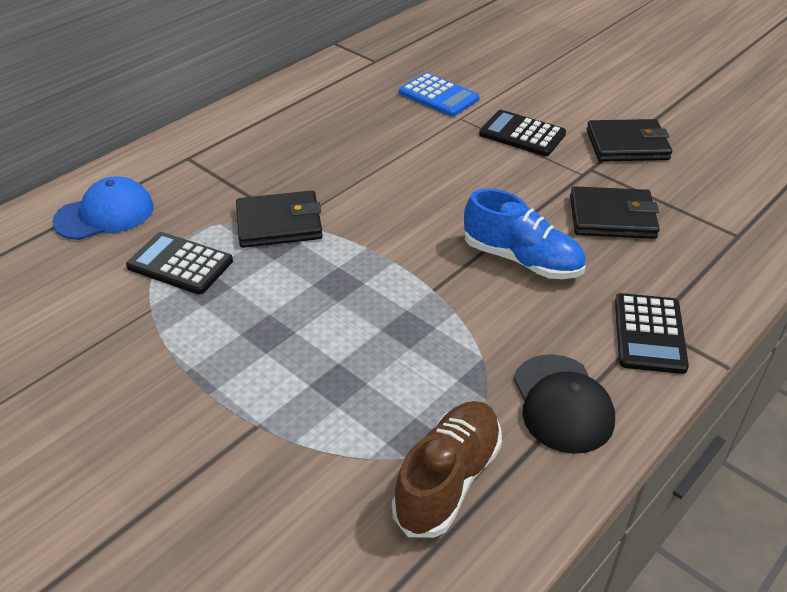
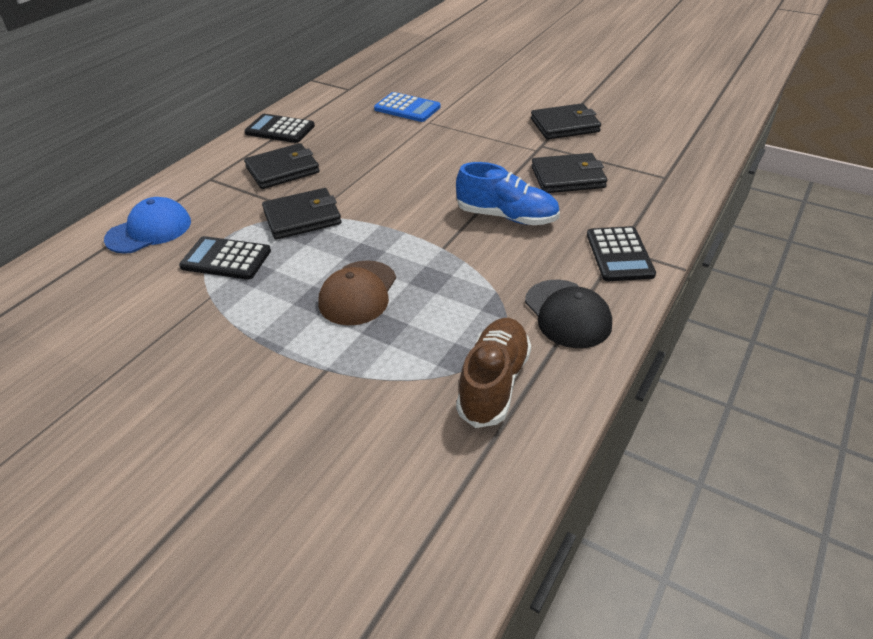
camera: 10 degrees left, 0 degrees up
black calculator [479,110,566,156] -> black calculator moved to [244,114,315,143]
none -> black wallet [244,143,320,189]
none -> brown cap [318,260,396,325]

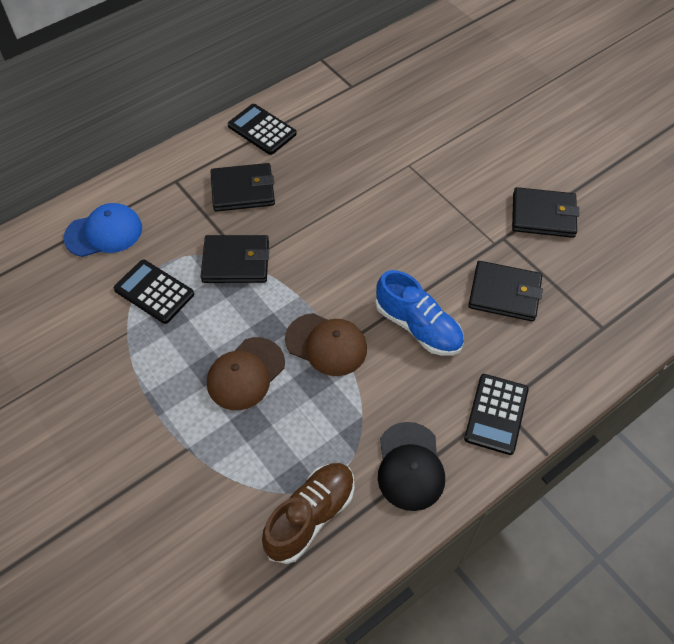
camera: 20 degrees right, 15 degrees up
blue calculator [374,92,441,122] -> none
none -> brown cap [285,313,367,376]

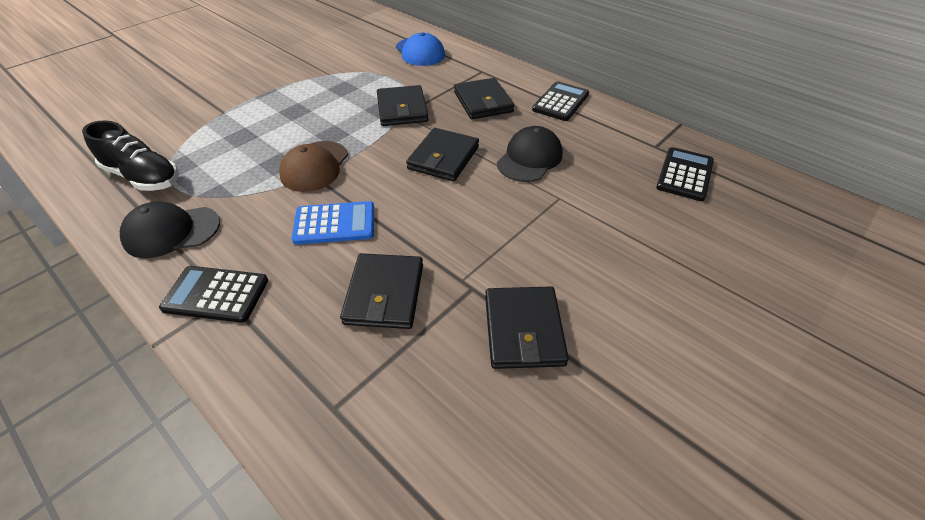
camera: 80 degrees right, 10 degrees down
black calculator [114,260,194,324] -> black calculator moved to [656,147,714,201]
brown cap [207,337,285,410] -> none
brown shoe [262,463,354,564] -> black shoe [82,120,179,191]
blue shoe [375,270,464,356] -> blue calculator [292,201,374,245]
none -> black wallet [406,128,479,181]
none -> black cap [497,126,563,182]

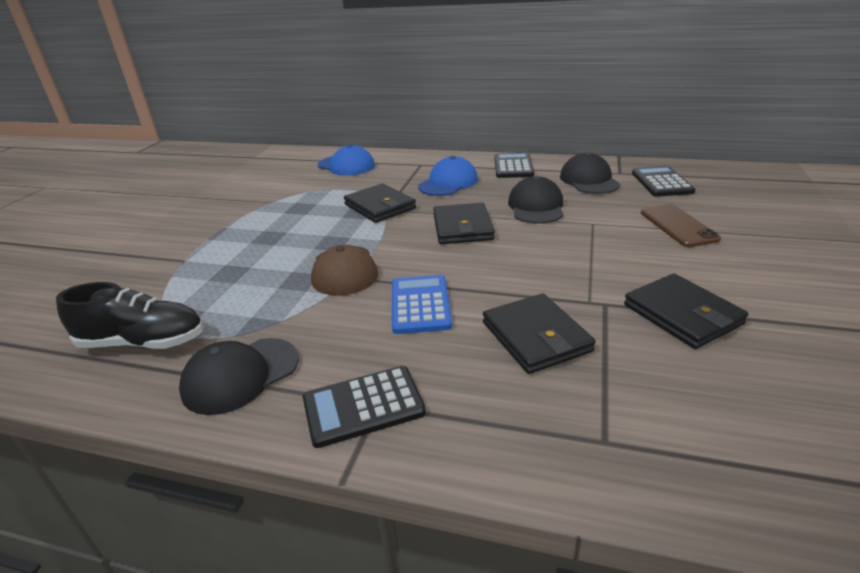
camera: 25 degrees left, 15 degrees down
blue calculator [292,201,374,245] -> blue calculator turned 60 degrees counterclockwise [392,275,452,334]
black wallet [454,78,514,119] -> blue cap [418,156,478,196]
none -> black cap [560,152,621,194]
none -> brown phone [641,204,721,247]

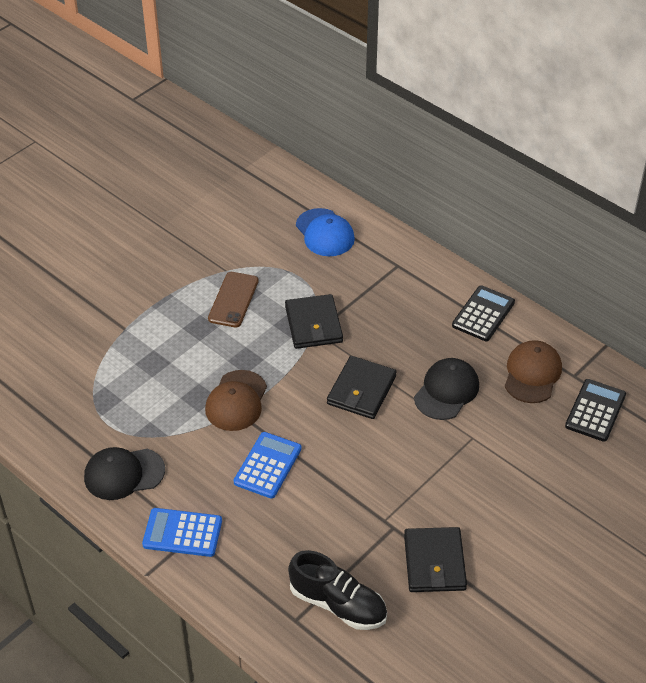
camera: 25 degrees right, 15 degrees up
black shoe [56,282,203,349] -> black shoe moved to [288,550,387,630]
black calculator [303,366,426,448] -> blue calculator [142,508,222,557]
blue cap [418,156,478,196] -> none
black wallet [483,294,596,374] -> none
black cap [560,152,621,194] -> brown cap [505,340,562,403]
brown phone [641,204,721,247] -> brown phone moved to [208,272,259,328]

